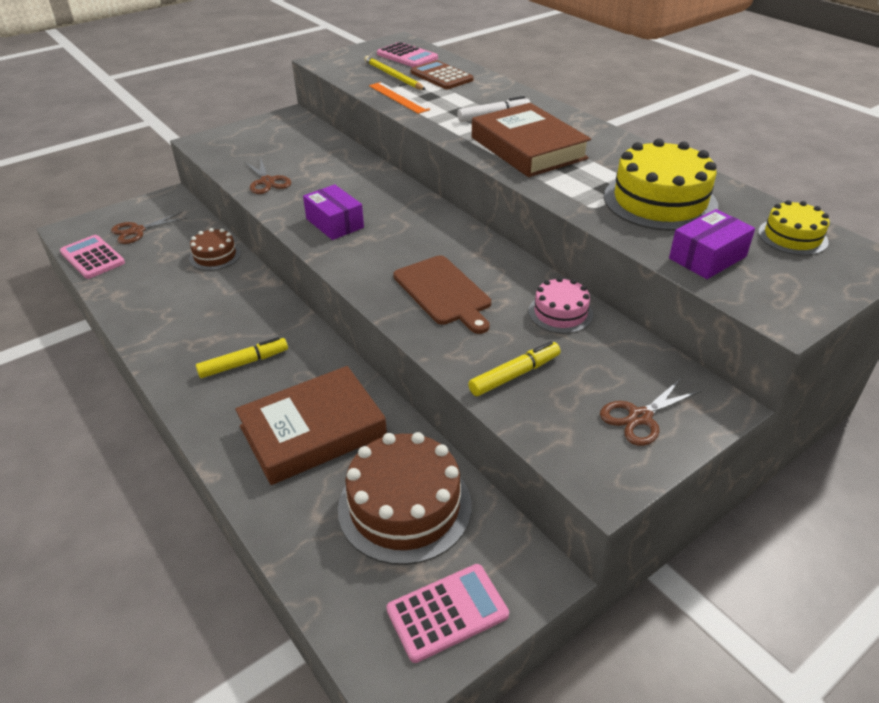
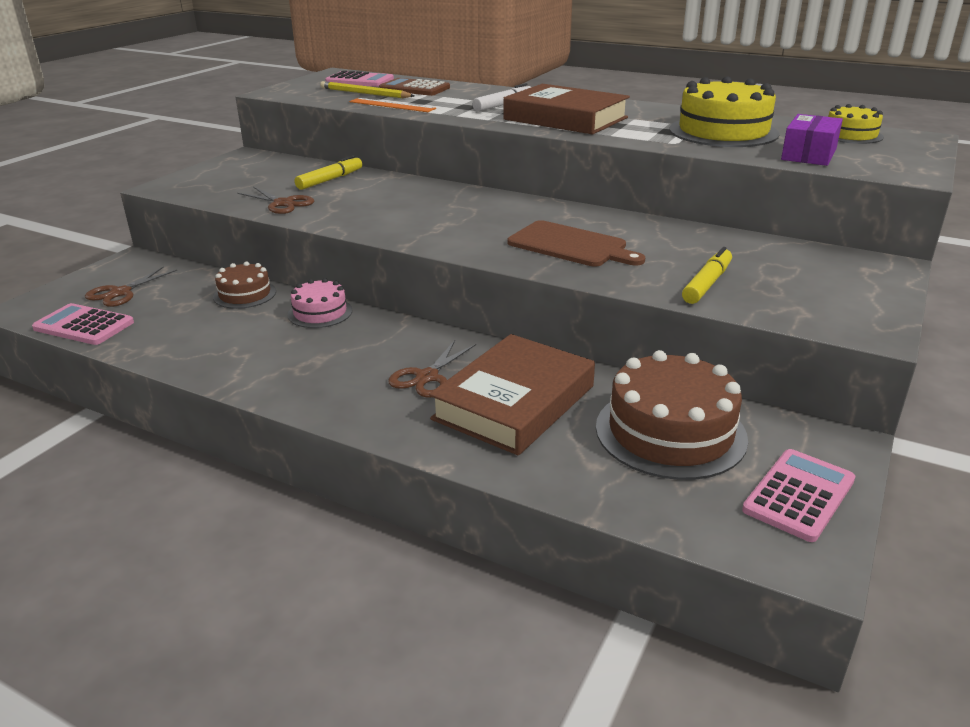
camera: 25 degrees left, 10 degrees down
yellow marker [196,337,288,378] -> yellow marker moved to [295,155,362,190]
purple box [303,184,364,240] -> none
pink cake [529,277,593,334] -> pink cake moved to [288,278,352,328]
brown scissors [600,377,703,446] -> brown scissors moved to [388,340,476,397]

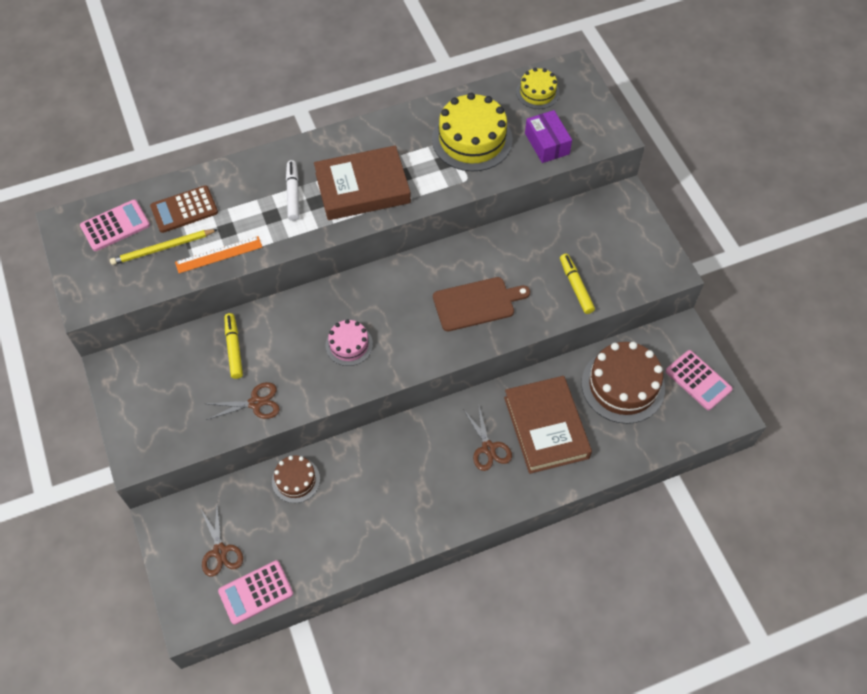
camera: 50 degrees left, 30 degrees up
pink cake [288,278,352,328] -> pink cake moved to [325,319,373,366]
pink calculator [742,449,855,542] -> pink calculator turned 150 degrees clockwise [666,350,733,410]

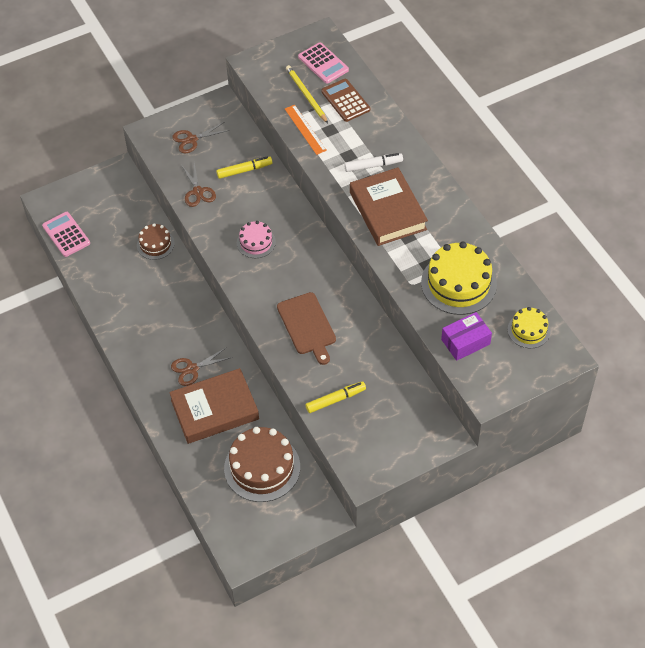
camera: 85 degrees right, 5 degrees down
brown scissors [201,505,243,577] -> brown scissors moved to [172,122,230,153]
pink calculator [666,350,733,410] -> none

